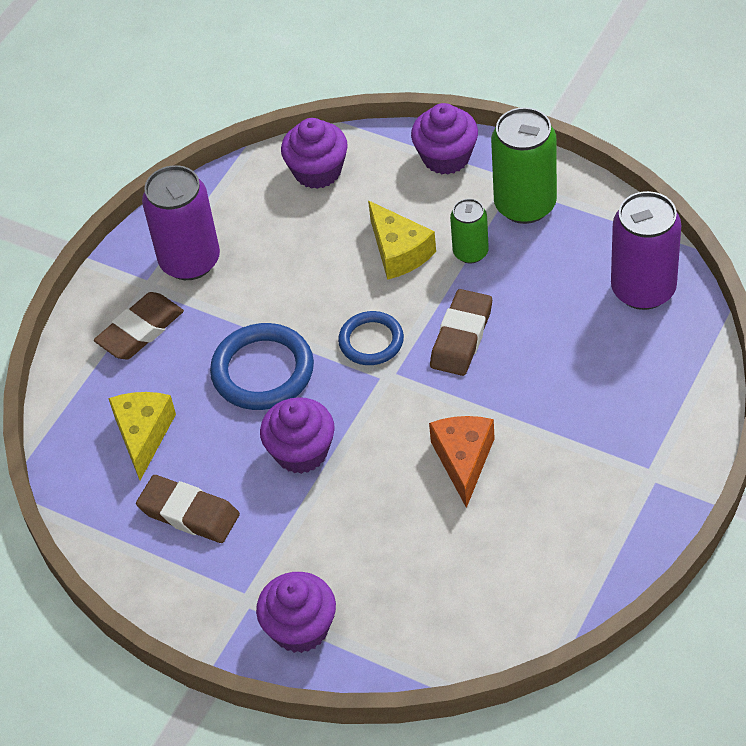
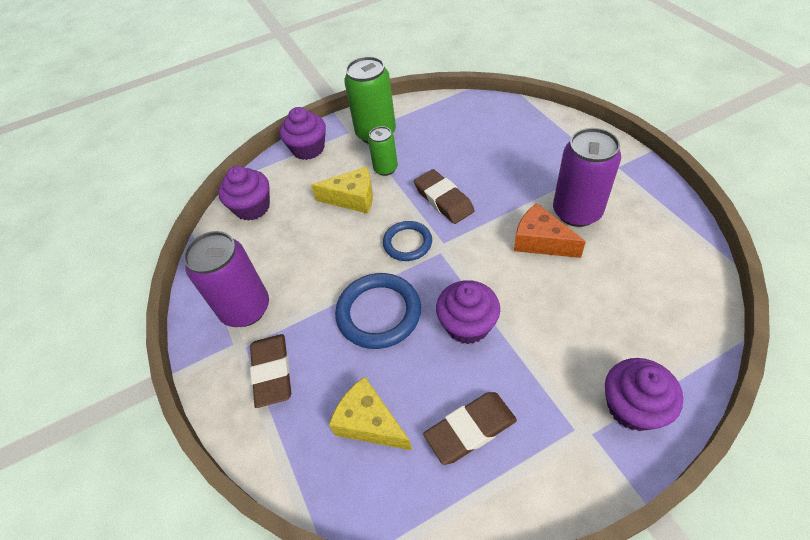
camera: 55 degrees left, 0 degrees up
purple can [611,191,681,310] -> purple can moved to [553,128,621,227]

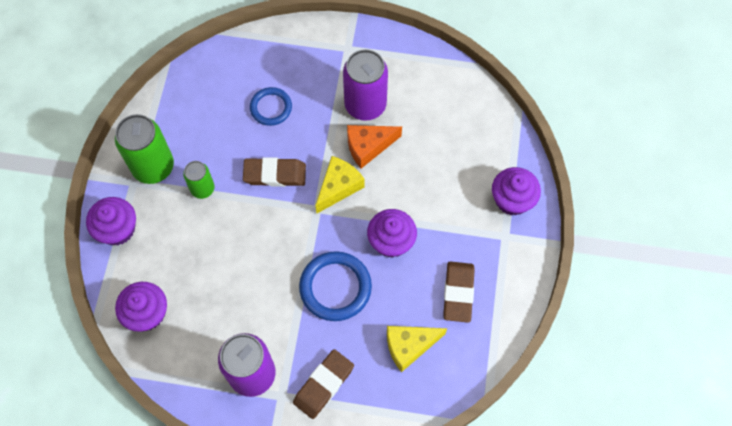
camera: 60 degrees left, 15 degrees up
brown eraser [250,334,291,408] -> brown eraser turned 75 degrees counterclockwise [293,349,354,419]
yellow cheese [311,166,373,214] -> yellow cheese moved to [315,156,365,213]
blue ring [383,221,432,261] -> blue ring moved to [250,87,292,126]

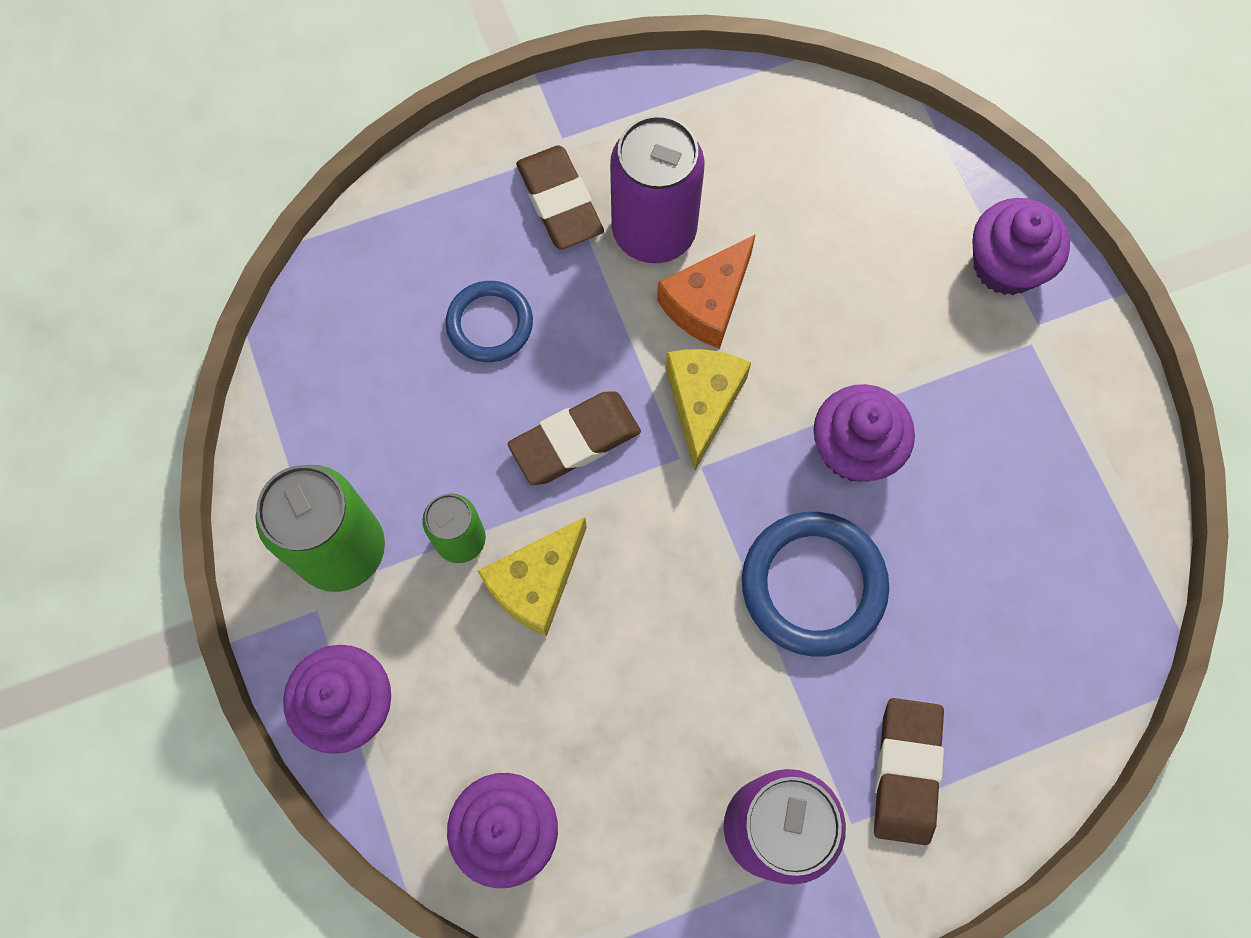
camera: 30 degrees left, 5 degrees up
yellow cheese [387,326,447,372] -> yellow cheese moved to [478,517,587,636]
brown eraser [443,262,475,323] -> brown eraser moved to [516,145,604,249]

